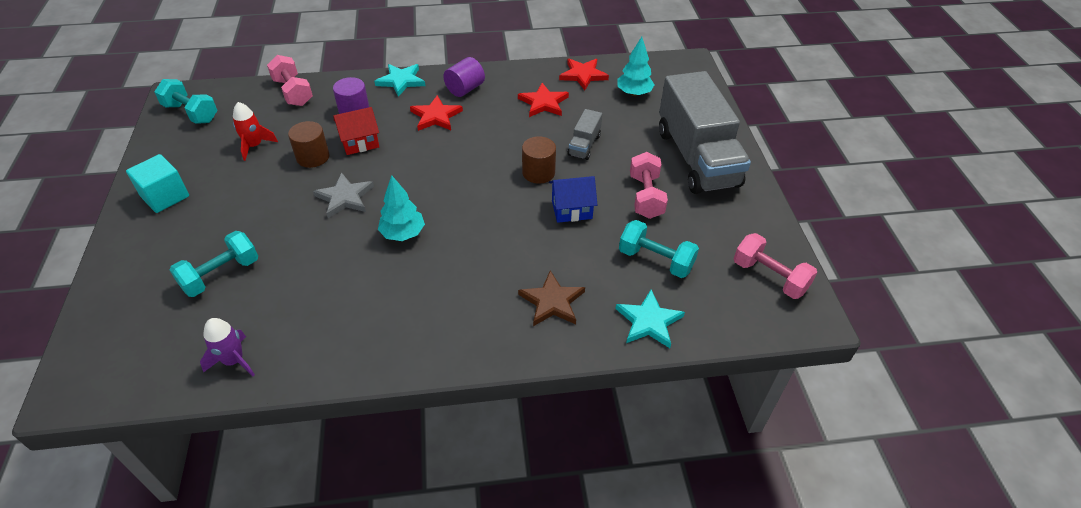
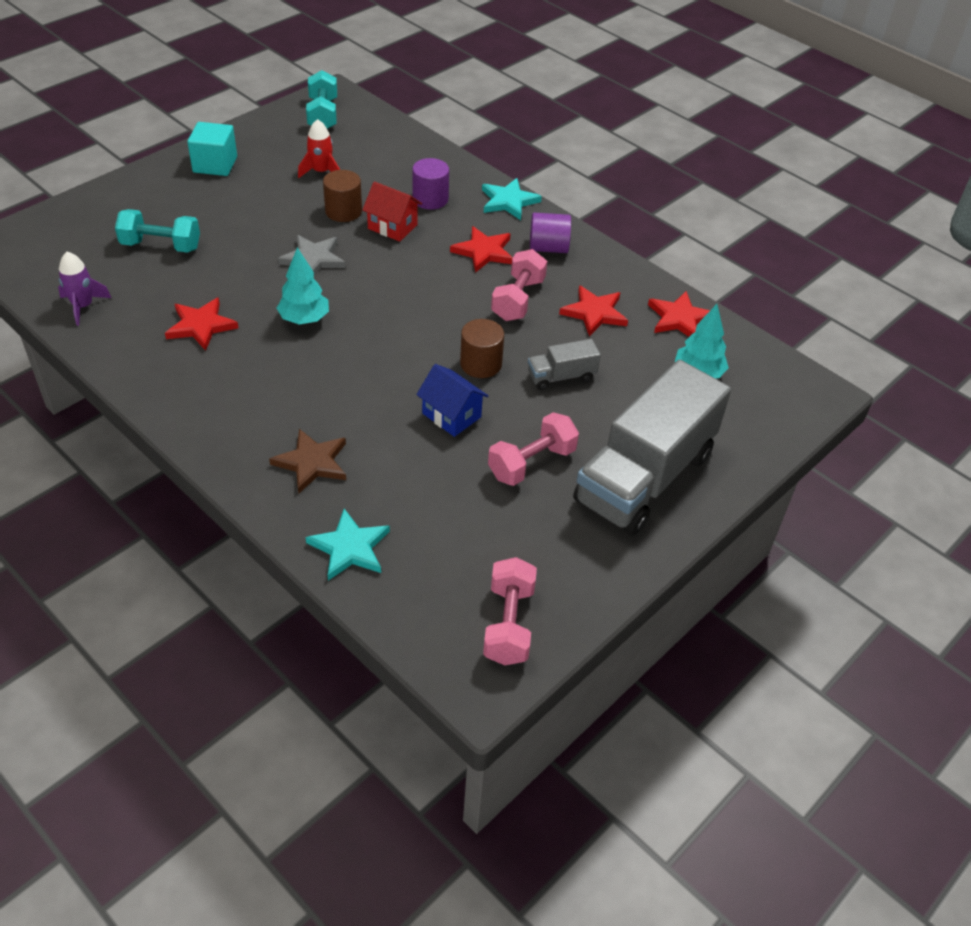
camera: 50 degrees right, 0 degrees up
pink dumbbell [267,55,313,106] -> pink dumbbell moved to [491,249,547,321]
turquoise dumbbell [619,220,699,278] -> none
none -> red star [165,298,239,351]

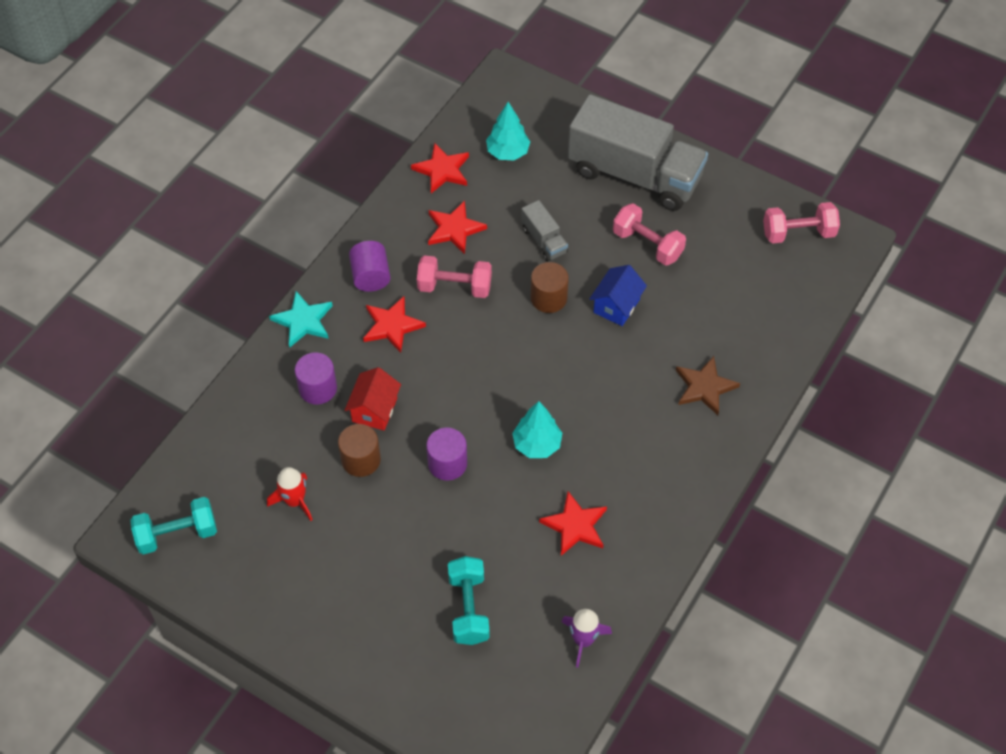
camera: 100 degrees left, 10 degrees up
turquoise cube [187,122,237,176] -> none
grey star [278,235,346,276] -> purple cylinder [426,428,467,481]
turquoise star [306,509,390,581] -> none

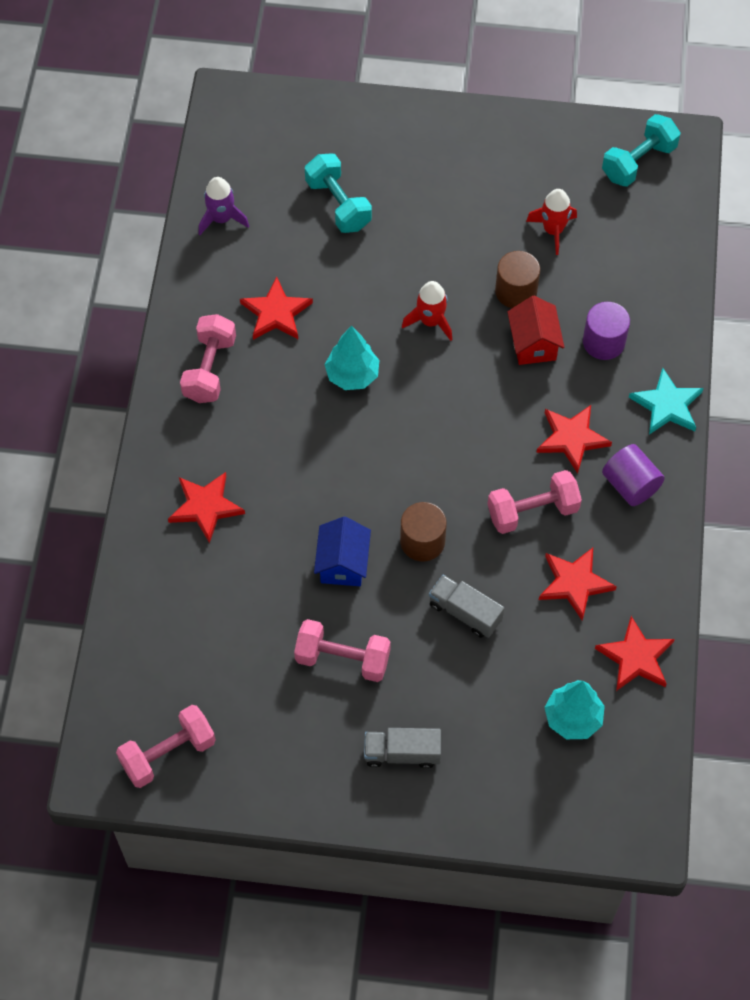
camera: 155 degrees right, 5 degrees up
purple cylinder [426,428,467,481] -> red rocket [402,281,452,341]
grey truck [568,94,708,211] -> grey truck [364,728,441,769], size x0.43
brown star [676,356,740,415] -> red star [168,472,245,543]
none -> pink dumbbell [180,314,236,403]

